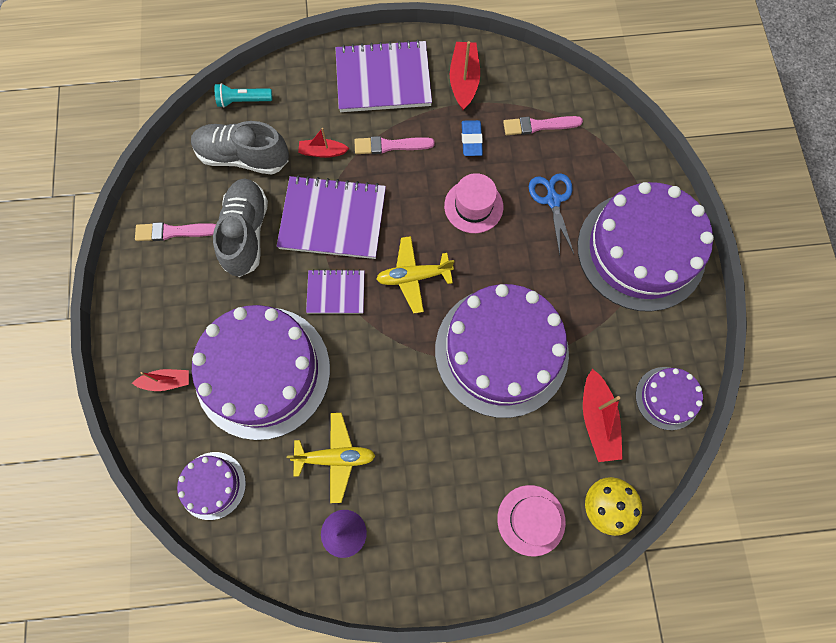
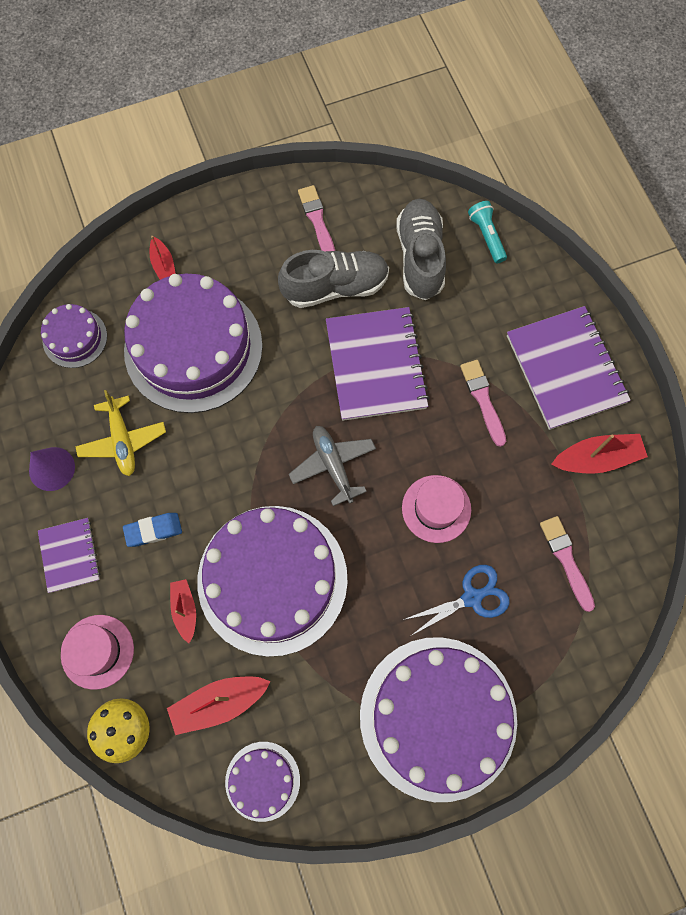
camera: 75 degrees right, 0 degrees up
red boat [298,128,349,158] -> red boat moved to [170,579,196,643]
purple notebook [306,269,365,314] -> purple notebook moved to [38,518,101,593]
yellow plane [376,236,454,313] -> grey plane [289,426,376,506]
blue eraser [462,120,483,156] -> blue eraser moved to [123,513,182,547]

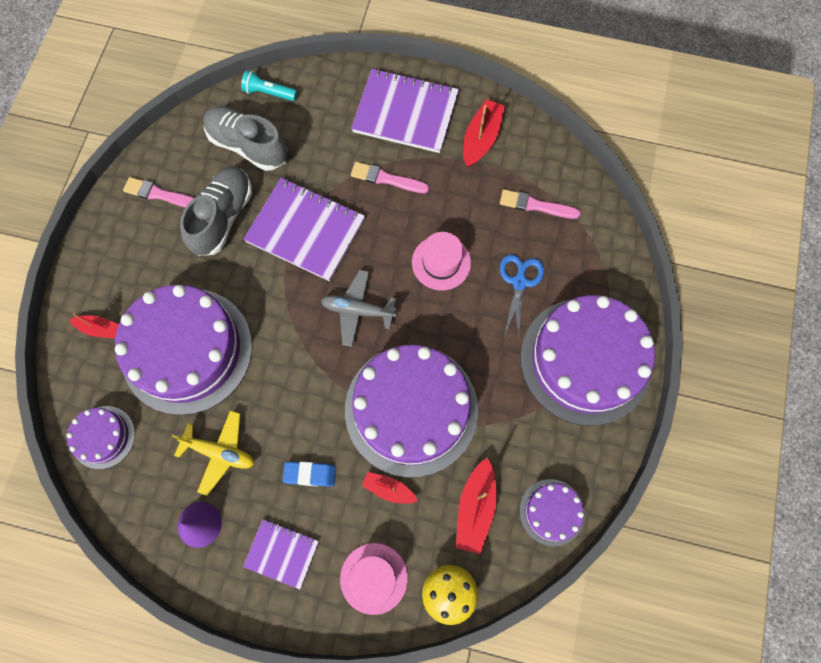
camera: 55 degrees left, 0 degrees up
blue eraser [123,513,182,547] -> blue eraser turned 75 degrees clockwise [283,461,336,487]

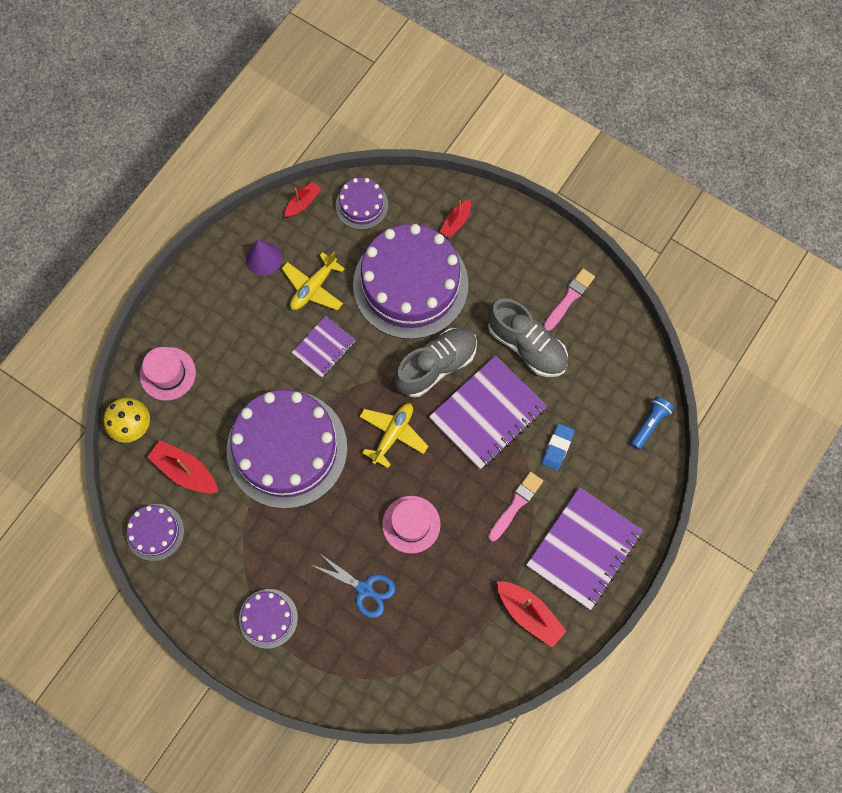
camera: 110 degrees right, 0 degrees up
grey shoe [203,106,288,171] -> grey shoe moved to [394,328,477,397]
turquoise flashlight [241,70,297,101] -> blue flashlight [631,396,674,450]
purple notebook [243,519,319,589] -> purple notebook moved to [291,316,355,378]
blue eraser [283,461,336,487] -> blue eraser moved to [541,423,575,471]
grey plane [321,270,397,347] -> yellow plane [359,403,429,468]
red boat [362,472,418,504] -> red boat moved to [285,182,321,217]
pink brush [500,189,581,219] -> none
purple cake [520,295,655,426] -> purple cake [239,589,298,649], size x0.47

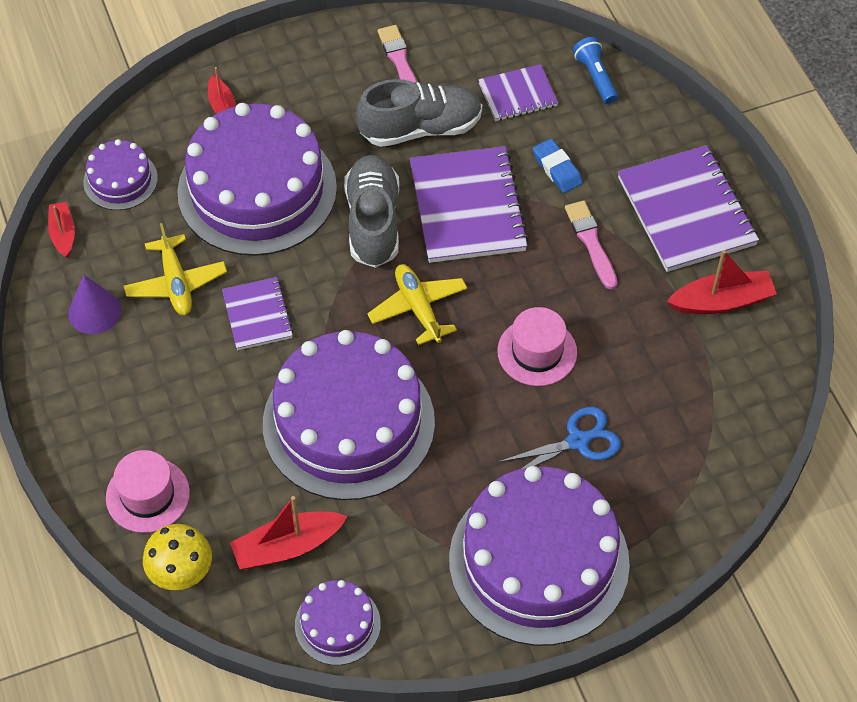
camera: 55 degrees left, 15 degrees down
purple cake [239,589,298,649] -> purple cake [449,466,630,646], size x2.14
none -> purple notebook [478,64,558,121]

